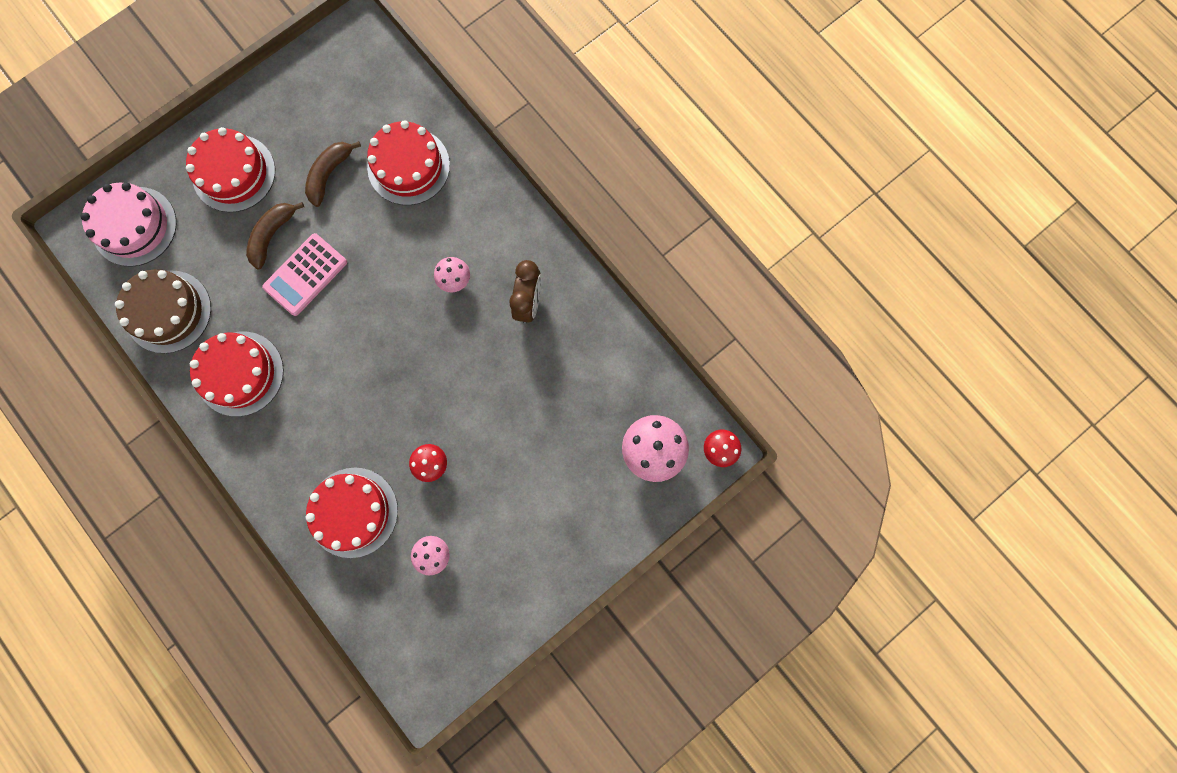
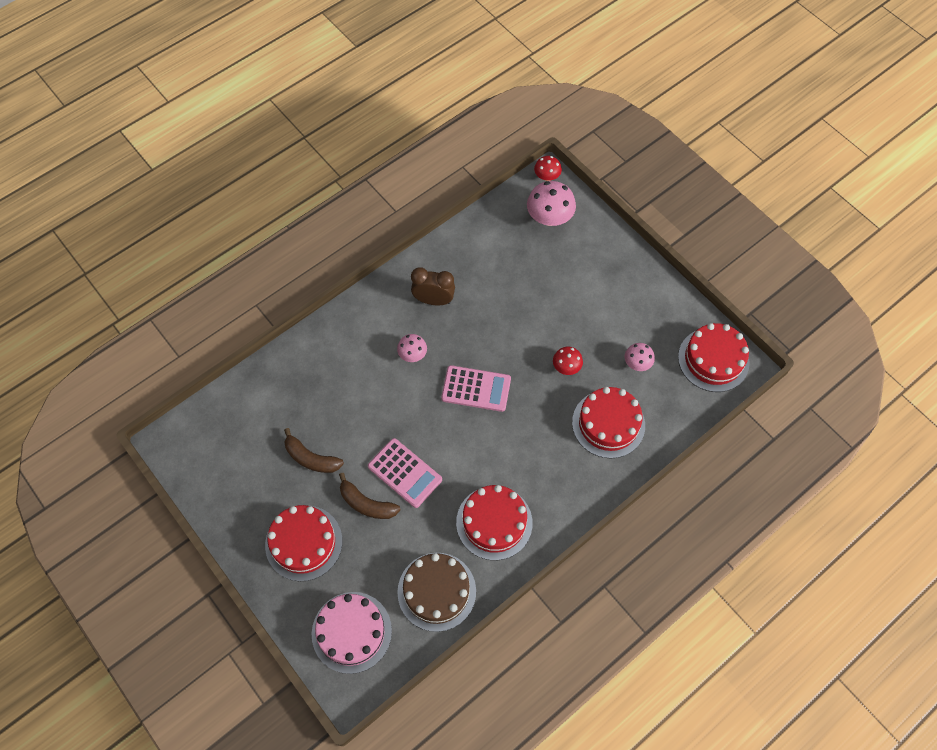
camera: 90 degrees left, 15 degrees down
red cake [367,120,450,205] -> red cake moved to [678,323,750,392]
none -> pink calculator [441,365,511,412]

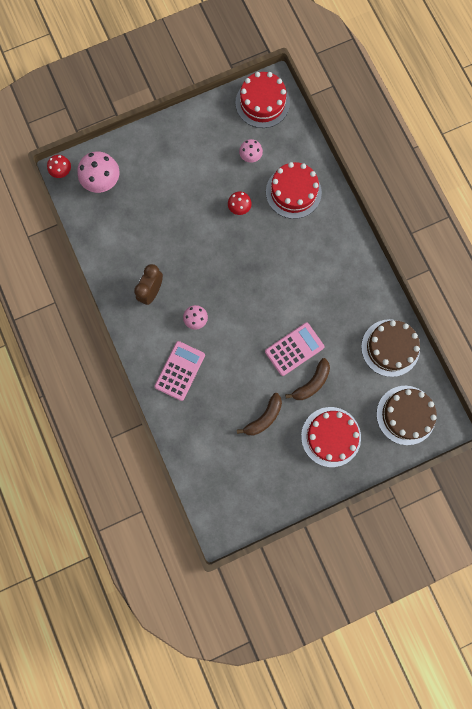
camera: 75 degrees left, 15 degrees up
pink cake [312,592,392,674] -> brown cake [376,386,437,445]
pink calculator [441,365,511,412] -> pink calculator moved to [155,341,205,401]
red cake [456,485,533,560] -> none

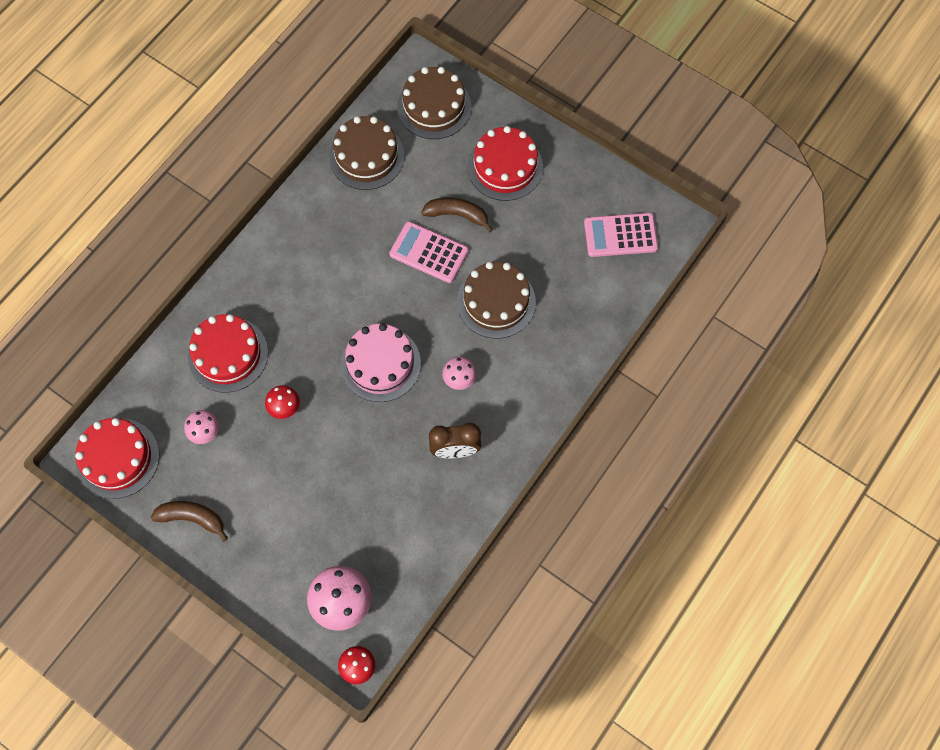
camera: 120 degrees left, 10 degrees down
pink calculator [155,341,205,401] -> pink calculator moved to [584,213,658,257]
brown banana [237,393,282,435] -> brown banana moved to [151,501,228,542]
none -> pink cake [340,323,421,402]
none -> brown cake [457,262,536,339]

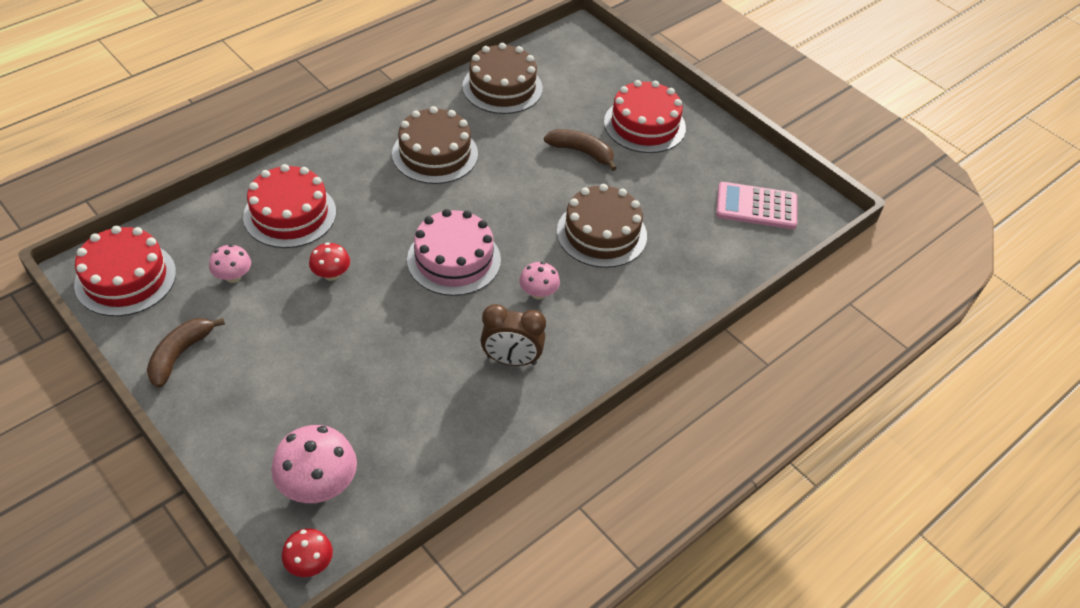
camera: 10 degrees right, 20 degrees down
brown banana [151,501,228,542] -> brown banana turned 90 degrees counterclockwise [147,318,225,388]
pink calculator [389,221,469,283] -> none
brown cake [397,67,471,139] -> brown cake moved to [392,106,478,184]

